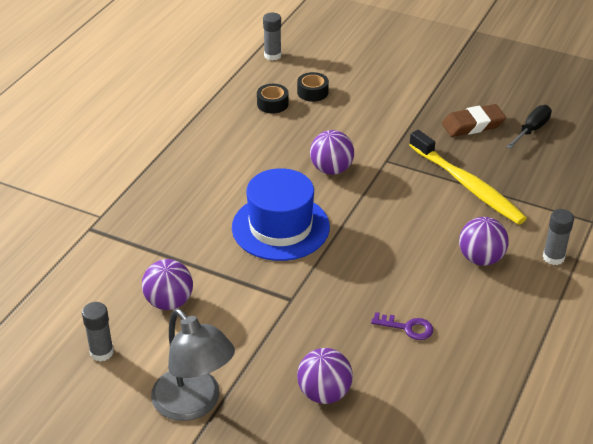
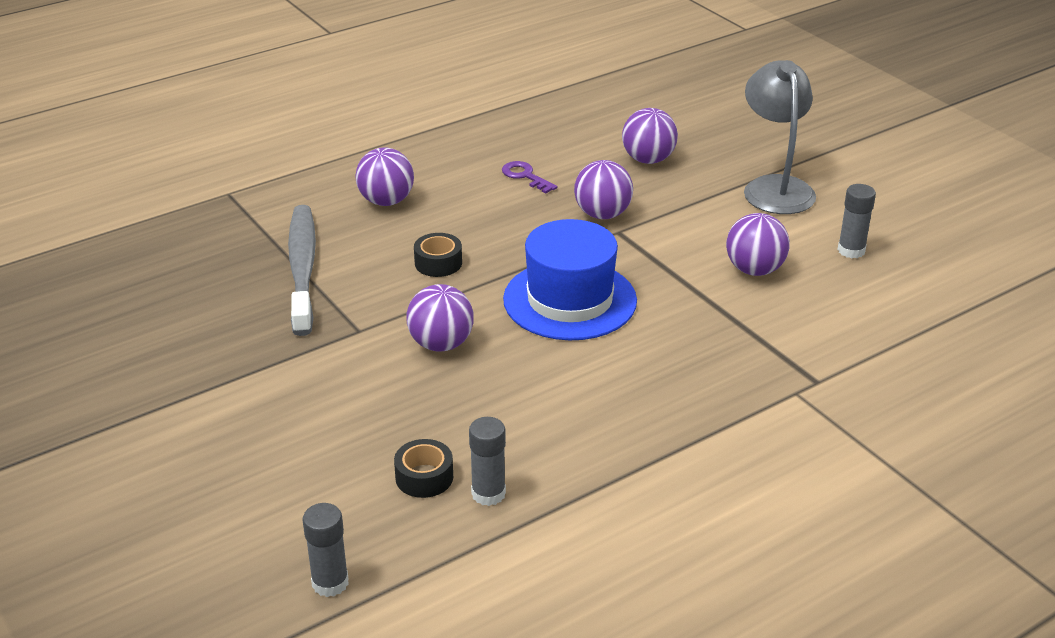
camera: 150 degrees left, 5 degrees down
black tape [297,72,329,102] -> black tape moved to [414,233,462,277]
yellow toothbrush [409,130,527,225] -> grey toothbrush [288,205,316,336]
brown eraser [442,104,506,137] -> none
black screwdriver [506,105,552,149] -> none
grey glue stick [543,209,574,265] -> grey glue stick moved to [469,417,506,506]
none -> purple ball [574,160,633,219]

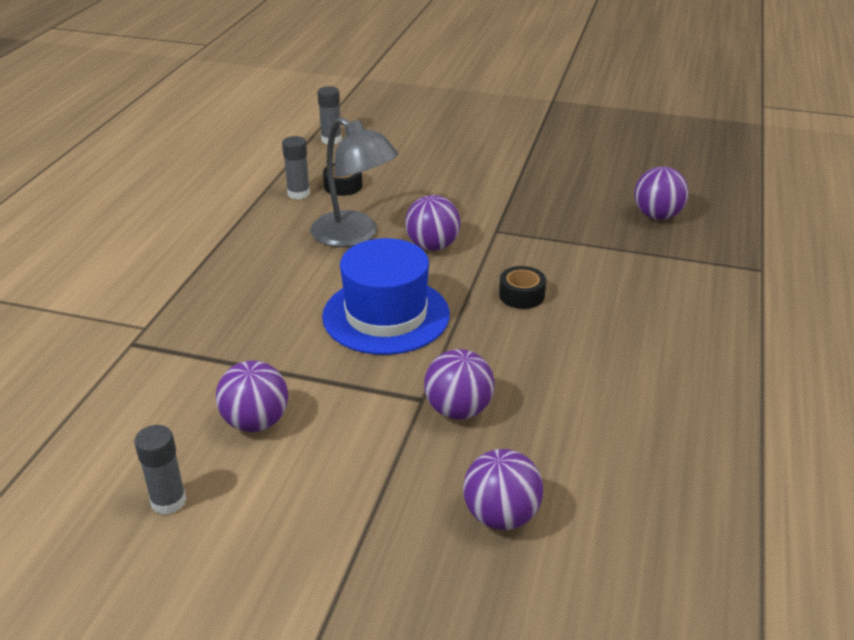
camera: 140 degrees right, 0 degrees up
grey toothbrush [288,205,316,336] -> none
purple ball [355,147,414,206] -> purple ball moved to [634,166,689,220]
purple key [502,161,558,194] -> none
grey lamp [744,60,816,214] -> grey lamp moved to [310,117,398,247]

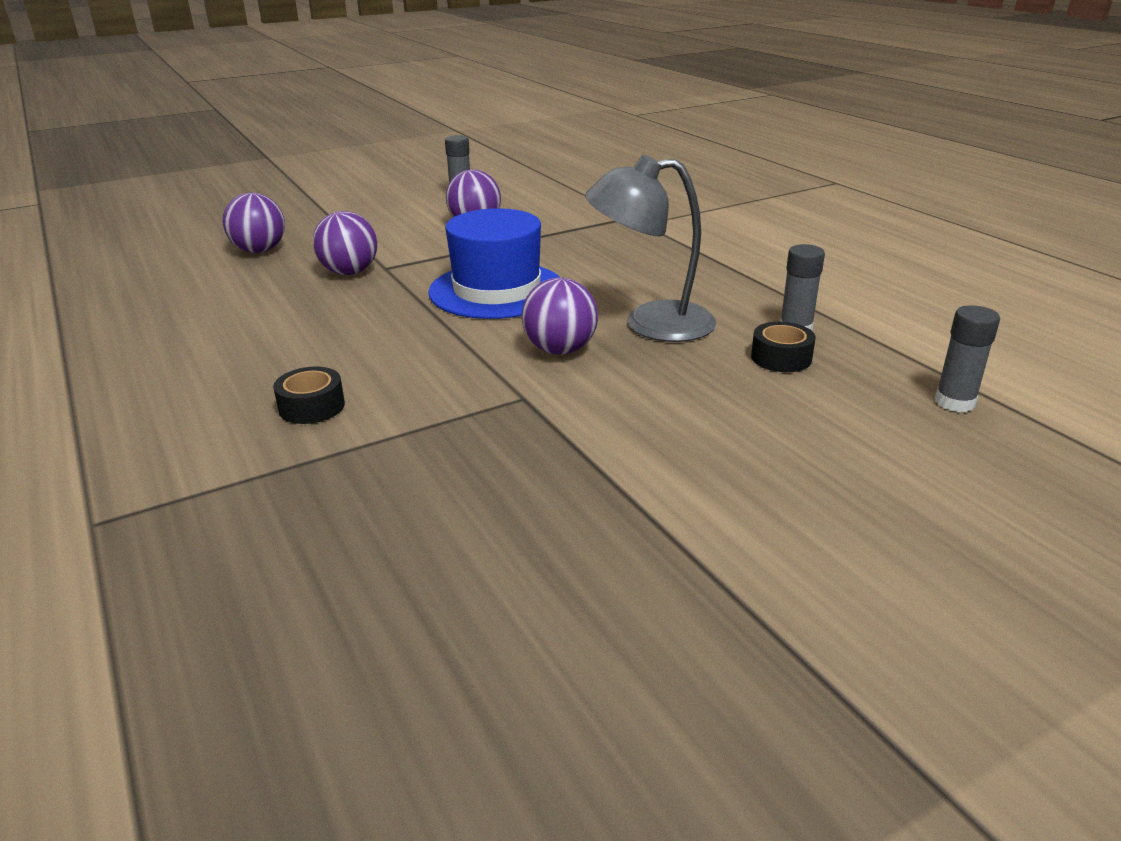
camera: 135 degrees right, 5 degrees down
black tape [499,266,546,309] -> black tape moved to [273,367,345,424]
purple ball [634,166,689,220] -> none

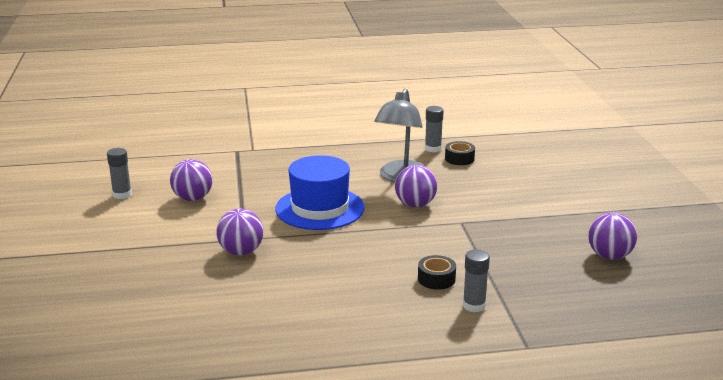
camera: 70 degrees left, 5 degrees down
purple ball [223,192,285,253] -> purple ball moved to [588,213,637,260]
grey glue stick [935,305,1000,412] -> grey glue stick moved to [463,249,490,312]

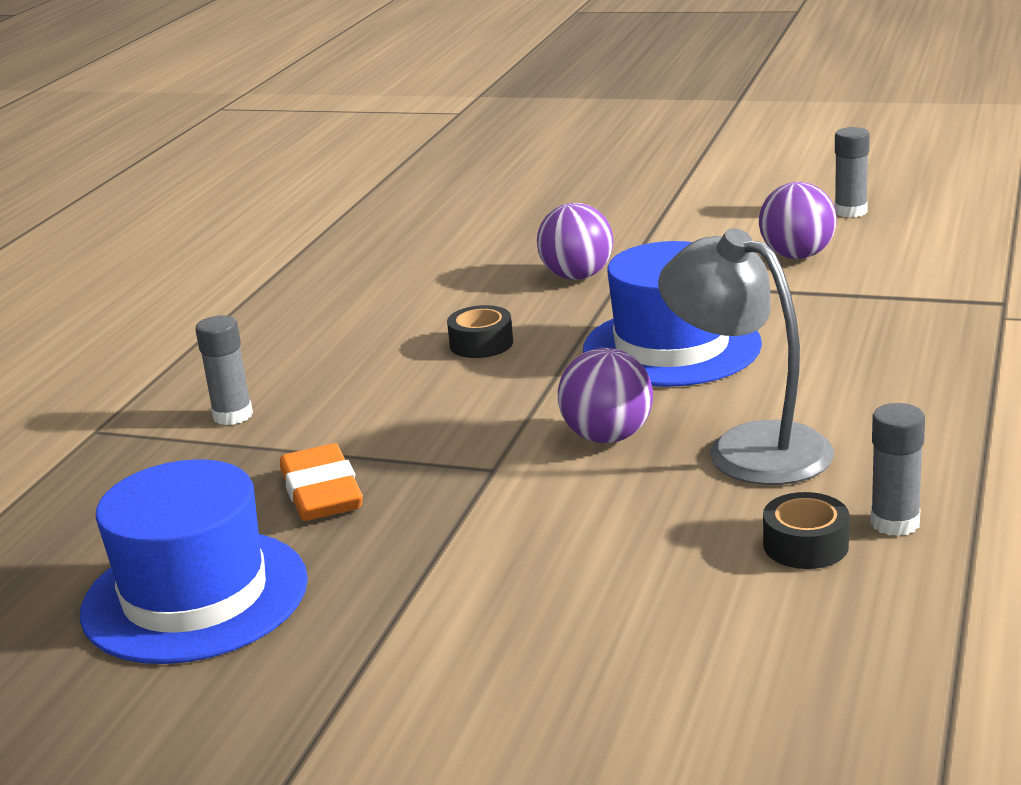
camera: 120 degrees right, 0 degrees up
black tape [418,255,456,290] -> black tape moved to [447,305,513,358]
purple ball [588,213,637,260] -> blue hat [80,459,308,664]
none -> orange eraser [280,443,363,521]

